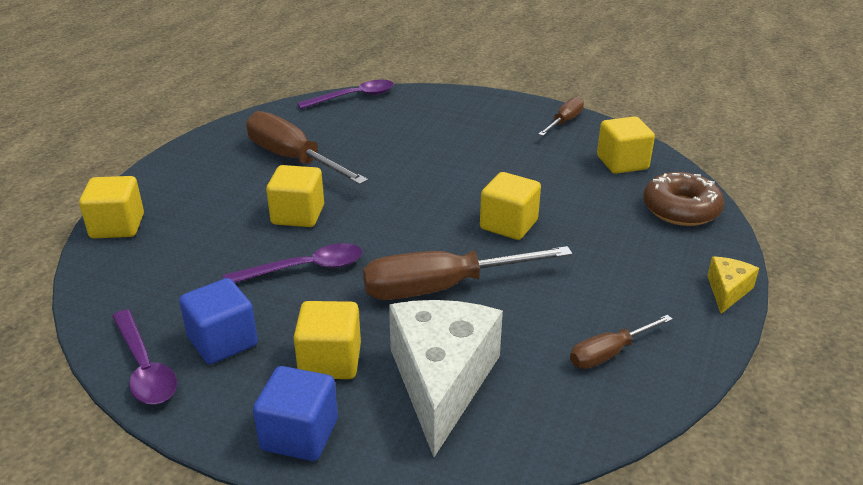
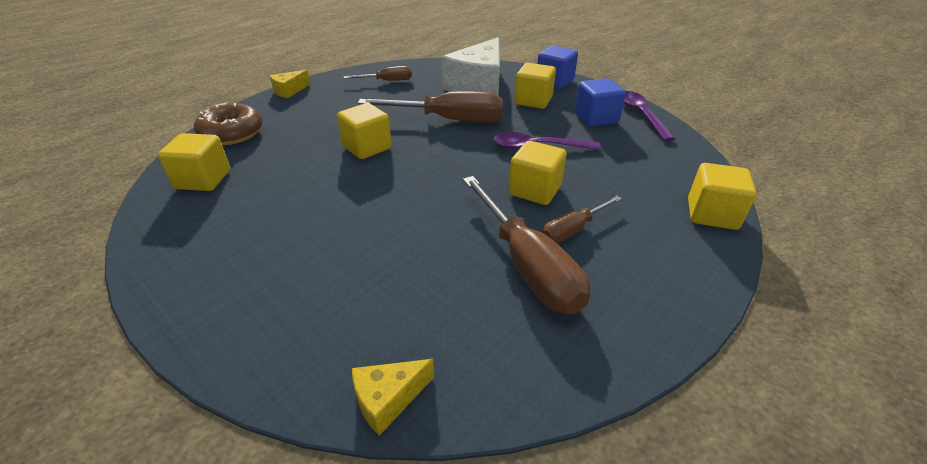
camera: 160 degrees left, 5 degrees up
purple spoon [297,80,394,109] -> yellow cheese [352,359,434,436]
brown screwdriver [538,97,584,136] -> brown screwdriver moved to [543,196,622,243]

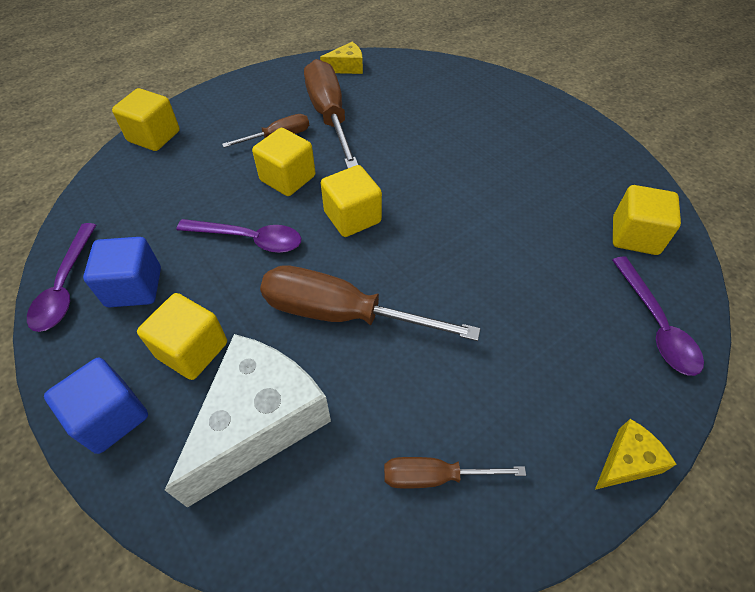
camera: 170 degrees left, 15 degrees up
brown donut [194,102,263,145] -> purple spoon [612,256,704,376]
yellow cube [337,103,392,159] -> yellow cube moved to [321,165,382,237]
yellow cheese [352,359,434,436] -> yellow cheese moved to [320,42,363,74]

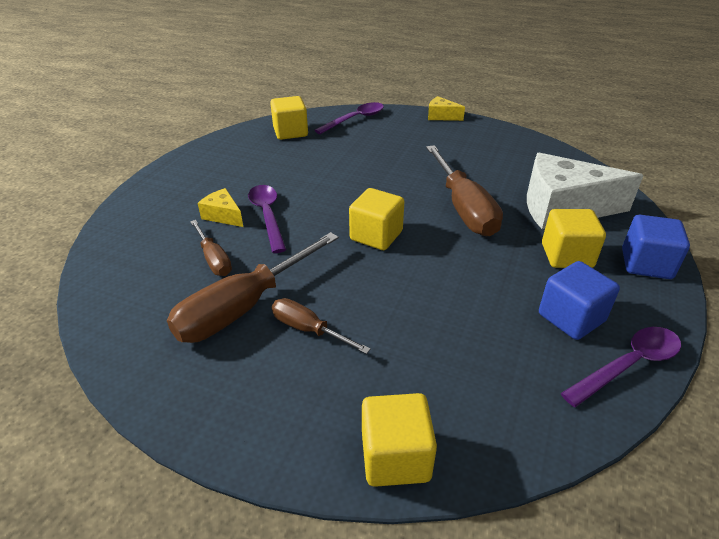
camera: 120 degrees left, 15 degrees down
purple spoon [177,219,302,253] -> purple spoon moved to [248,185,286,253]
yellow cube [252,128,316,196] -> none
yellow cheese [320,42,363,74] -> yellow cheese moved to [198,188,243,227]
brown screwdriver [384,457,526,489] -> brown screwdriver moved to [190,220,232,276]

